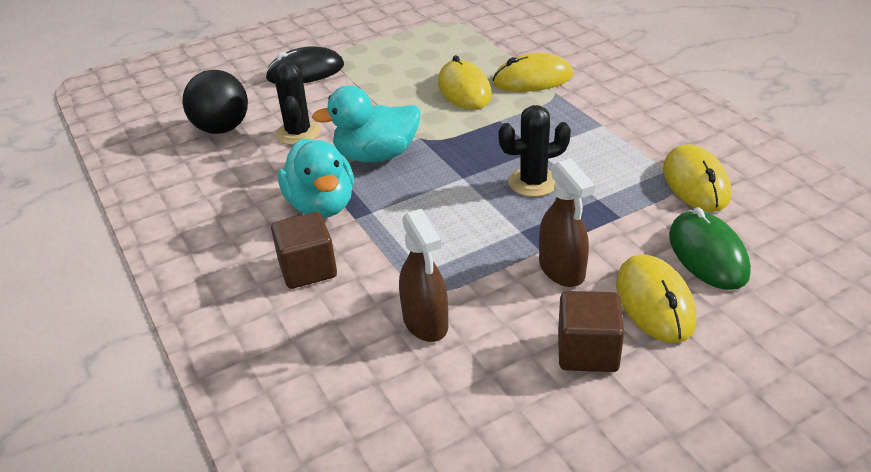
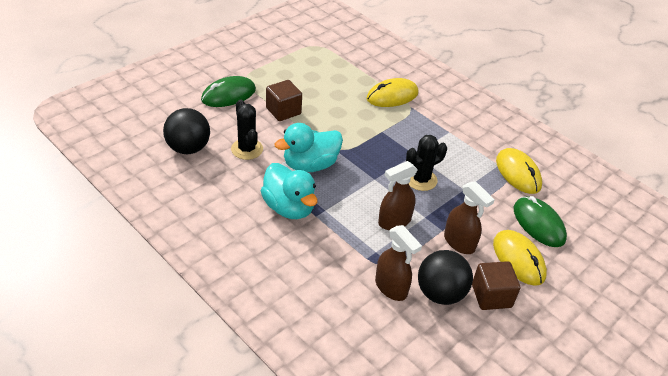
camera: 20 degrees left, 5 degrees up
black mouse [265,46,344,84] -> green mouse [201,76,256,107]
brown cube [271,212,337,289] -> brown cube moved to [266,80,302,121]
yellow mouse [438,55,492,110] -> none
none -> brown spray bottle [378,161,418,230]
none -> black ball [418,250,473,305]

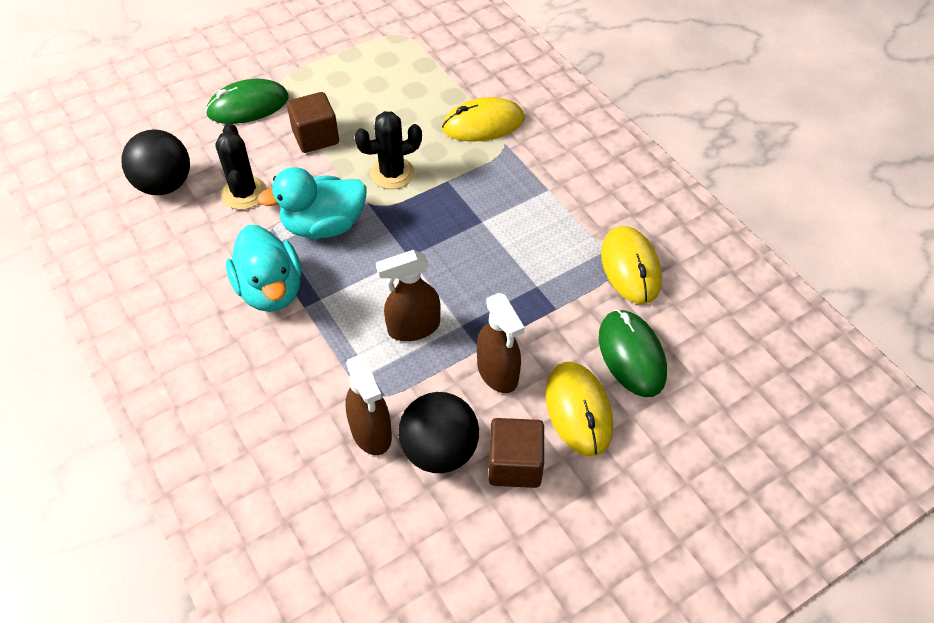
camera: 15 degrees right, 10 degrees up
black cactus [406,135,447,191] -> black cactus moved to [355,111,422,189]

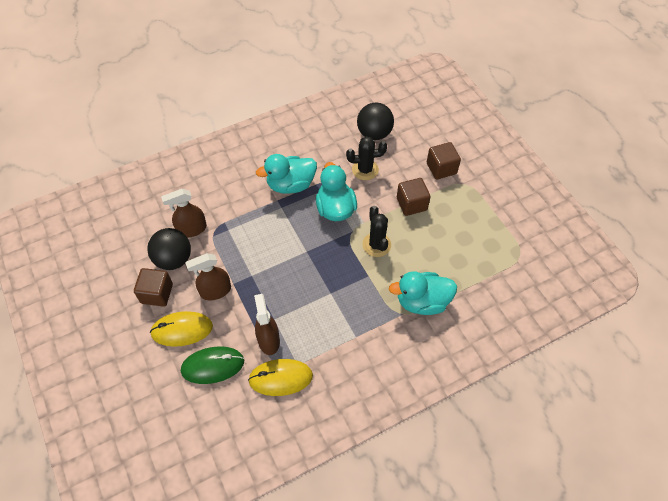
camera: 95 degrees right, 5 degrees up
green mouse [206,79,289,124] -> brown cube [427,142,461,180]
brown spray bottle [376,250,441,341] -> brown spray bottle moved to [254,294,280,355]
yellow mouse [442,97,525,141] -> turquoise duck [389,271,457,315]

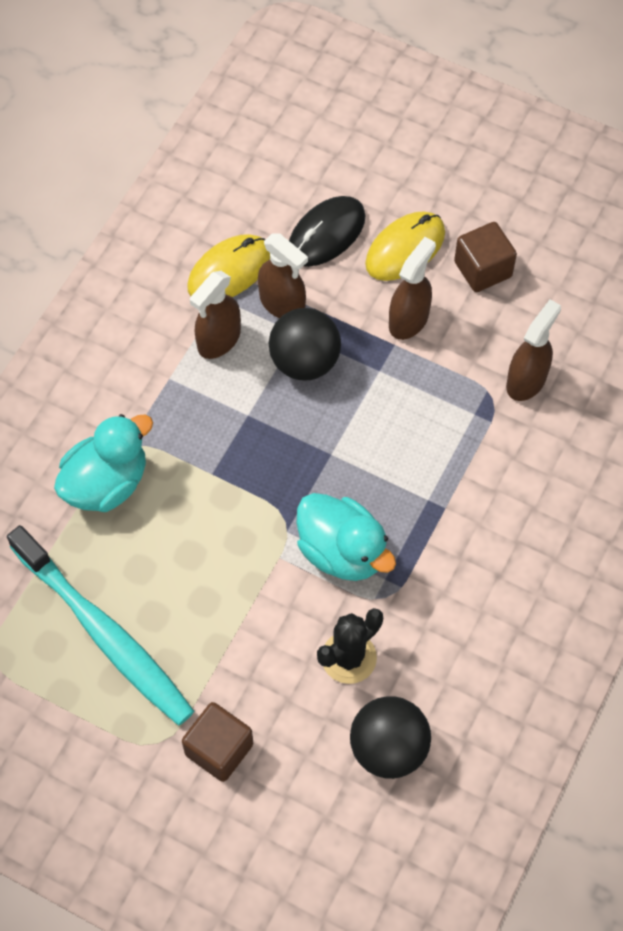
camera: 145 degrees right, 5 degrees up
black ball [147,228,191,270] -> black ball moved to [269,308,341,381]
green mouse [181,346,244,384] -> black mouse [289,196,366,267]
turquoise duck [256,154,317,194] -> none
black cactus [362,206,391,257] -> none
brown cube [397,178,430,216] -> none
none -> turquoise toothbrush [7,525,194,725]
none -> brown spray bottle [190,271,241,359]

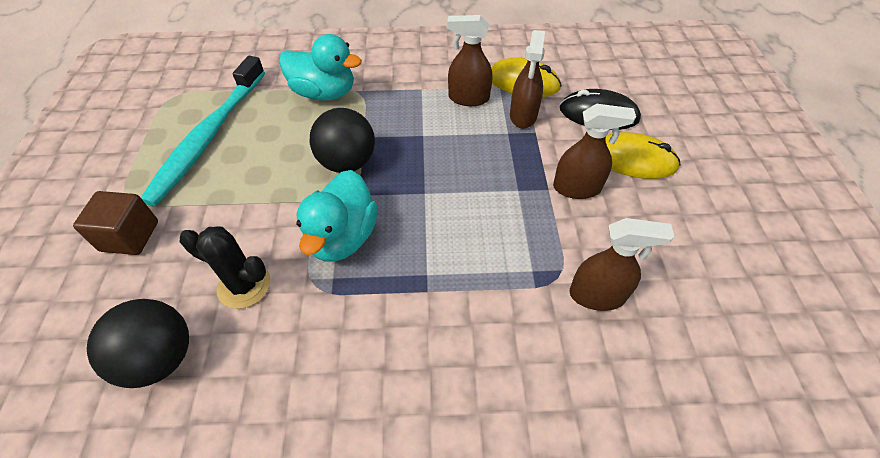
camera: 60 degrees right, 10 degrees down
black ball [269,308,341,381] -> black ball moved to [310,108,375,173]
brown cube [454,222,517,292] -> none

